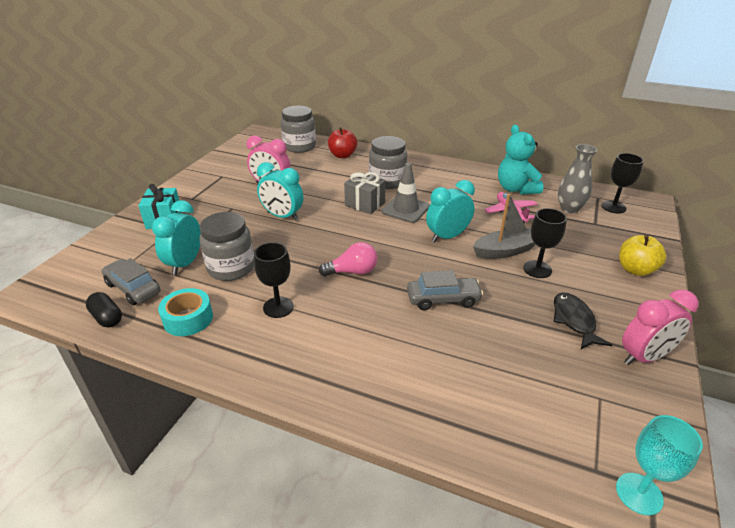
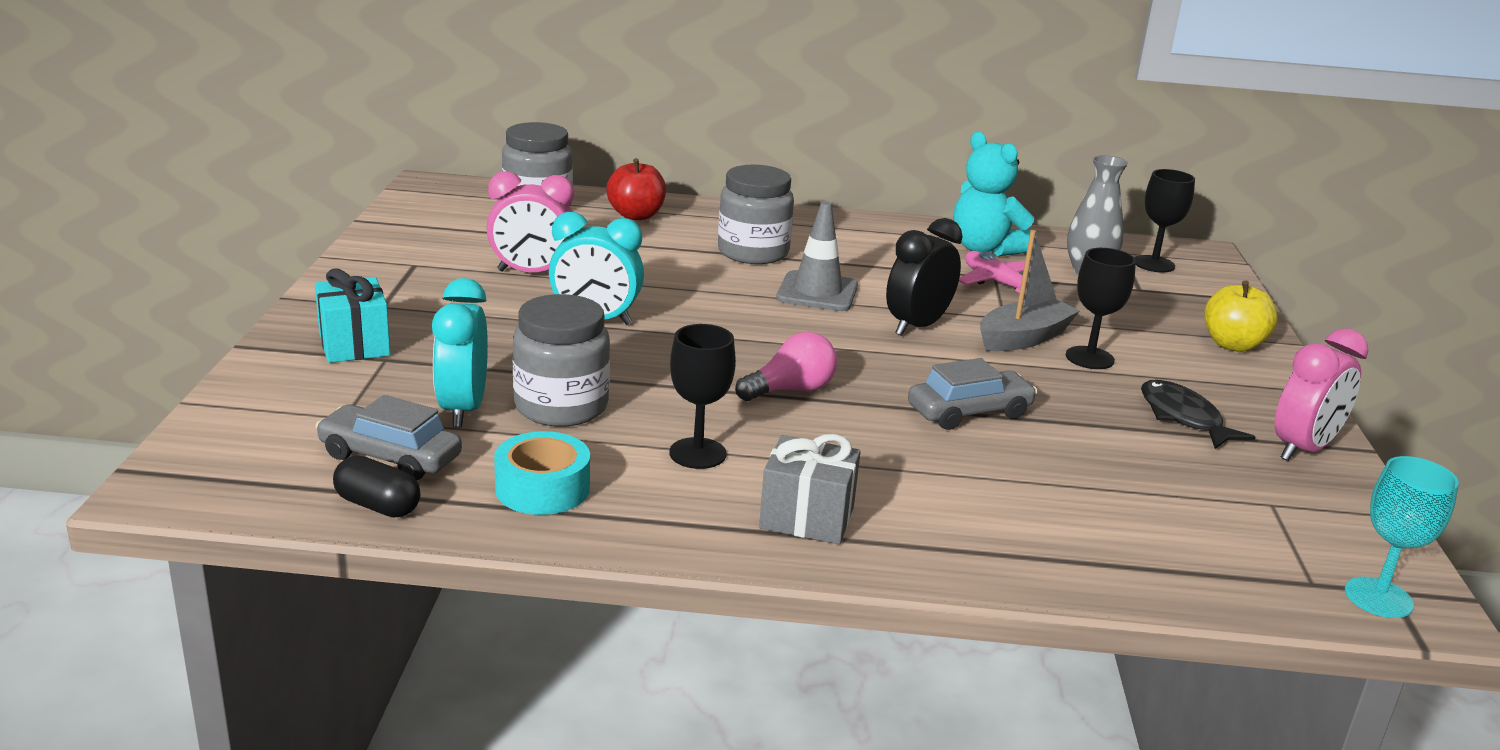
camera: 20 degrees left, 10 degrees down
grey gift [344,172,386,214] -> grey gift moved to [759,434,861,544]
turquoise clock [426,180,475,242] -> black clock [886,218,963,336]

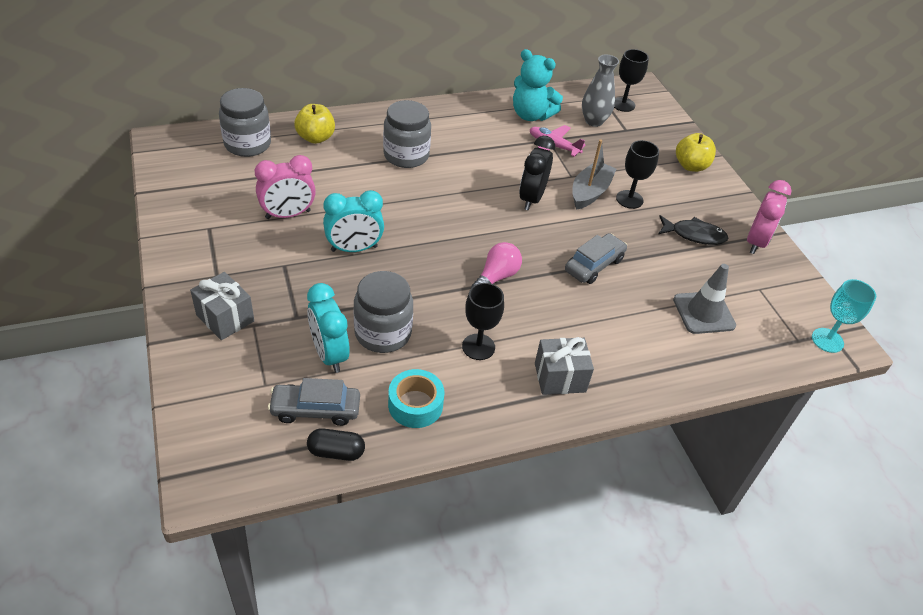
camera: 25 degrees left, 20 degrees up
turquoise gift [315,268,390,363] -> grey gift [190,272,254,340]
red apple [606,158,666,220] -> yellow apple [294,104,335,144]
grey traffic cone [776,201,858,311] -> grey traffic cone moved to [673,264,736,334]
black fish [1141,380,1256,449] -> black fish turned 150 degrees clockwise [658,215,728,245]

